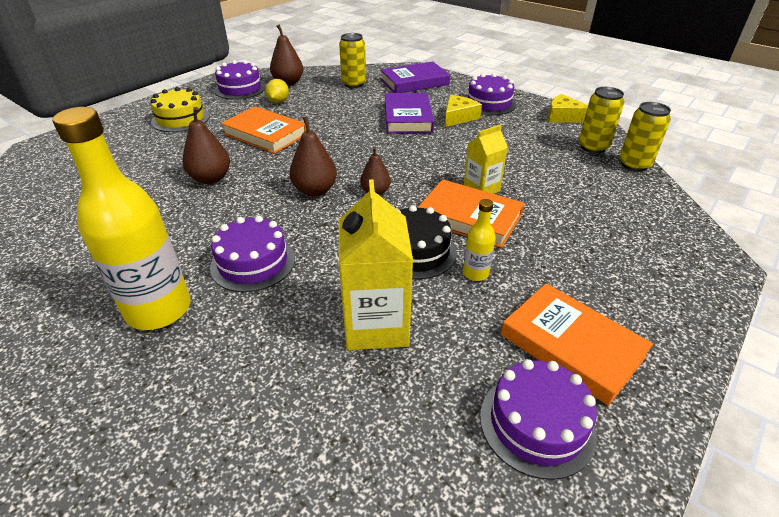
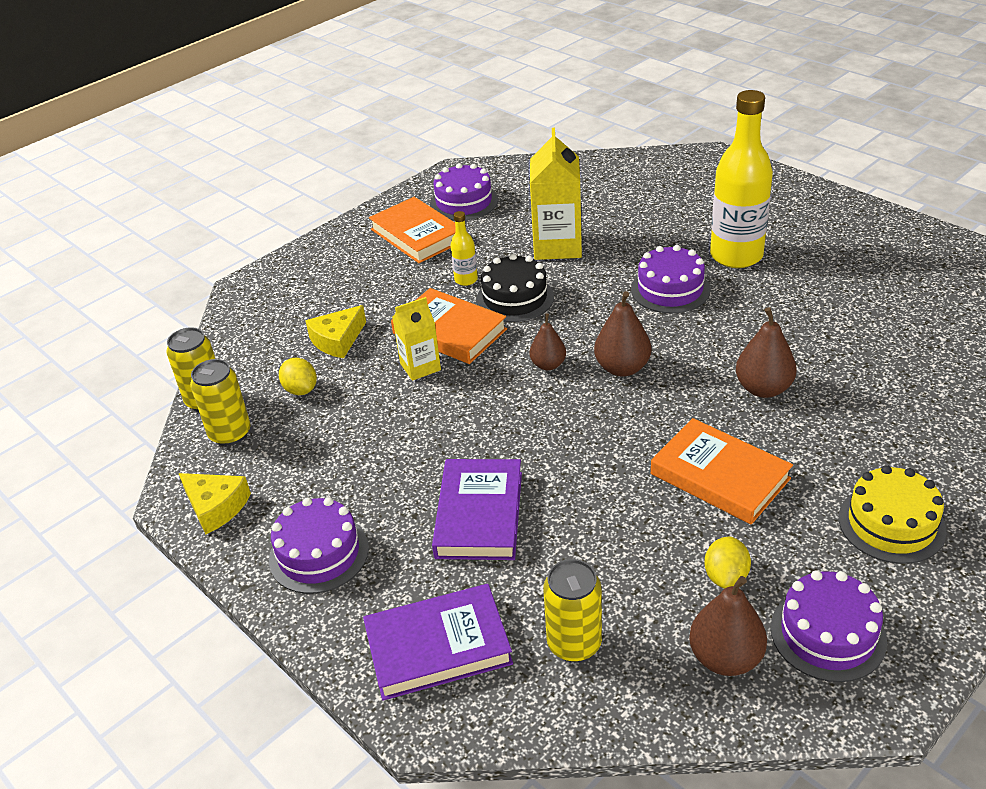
camera: 170 degrees left, 0 degrees up
yellow cheese [445,95,482,127] -> yellow cheese moved to [305,305,366,358]
none -> yellow lemon [279,358,317,395]

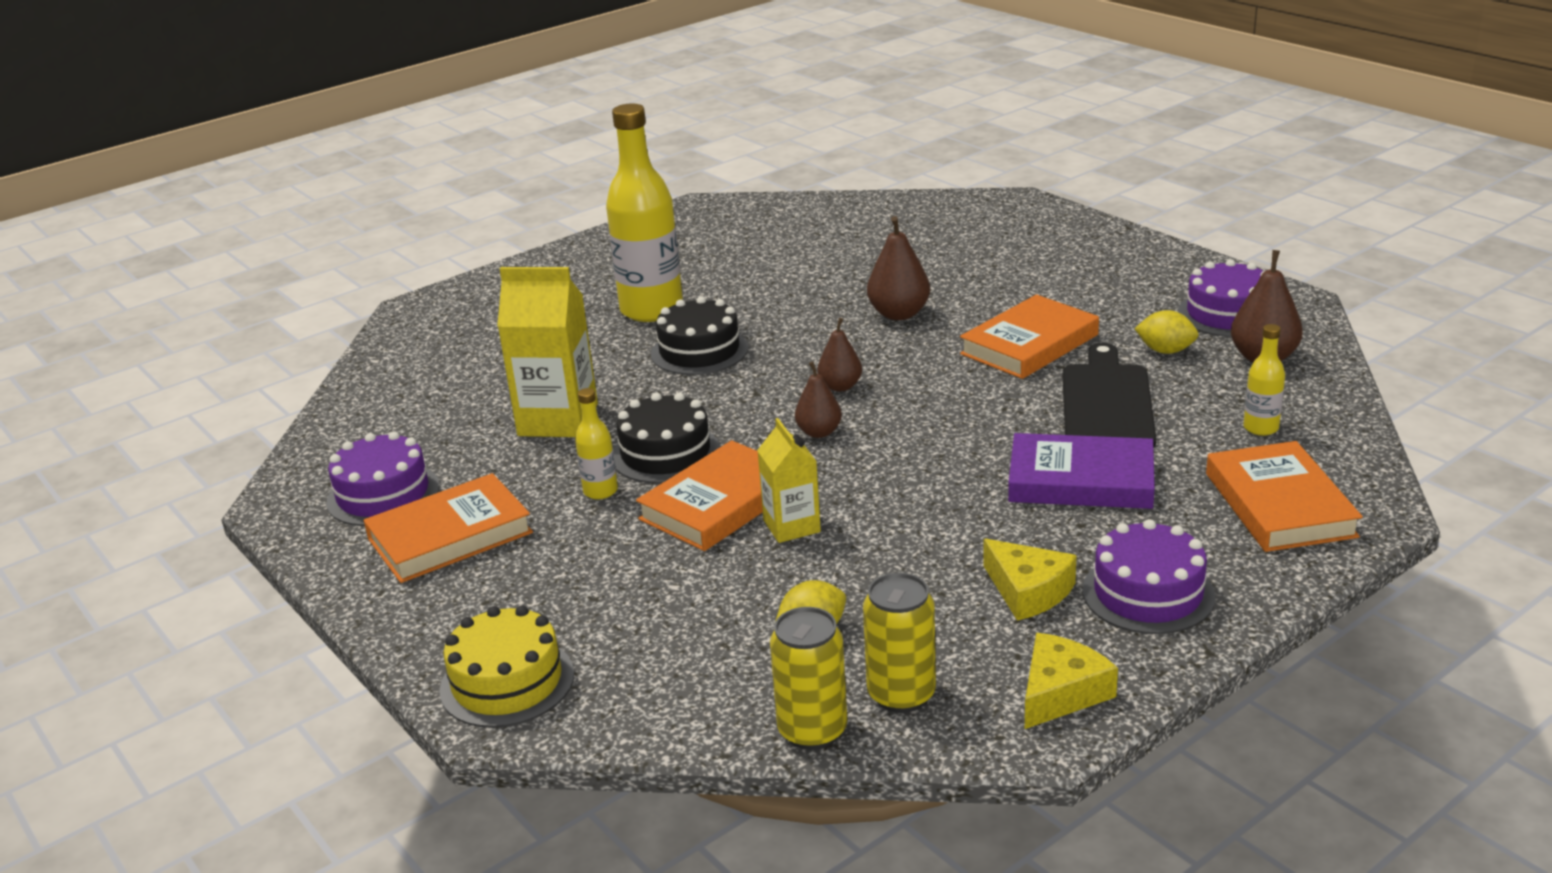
camera: 85 degrees left, 10 degrees down
yellow cheese [305,305,366,358] -> yellow cheese moved to [984,539,1077,621]
purple book [363,584,513,701] -> orange book [1206,441,1363,552]
yellow can [543,559,602,662] -> yellow bottle [1243,324,1285,436]
brown pear [594,291,651,377] -> brown pear [818,318,862,391], size x0.66
purple cake [631,245,710,313] -> black cake [651,296,748,375]
yellow cake [839,465,947,564] -> yellow cake moved to [439,606,574,728]
none -> black cutting board [1063,343,1156,448]

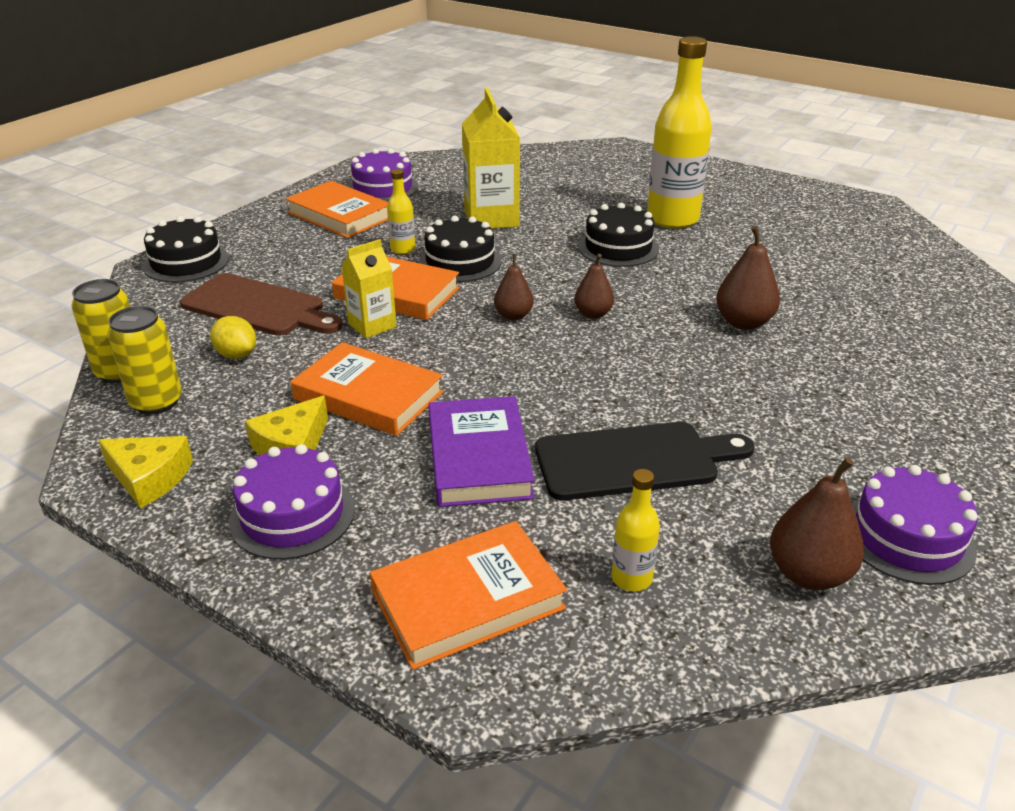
camera: 70 degrees right, 5 degrees up
yellow cake [439,606,574,728] -> black cake [143,216,229,282]
orange book [960,295,1099,379] -> orange book moved to [291,342,444,436]
yellow lemon [1134,310,1199,354] -> none
none -> brown cutting board [180,273,342,336]

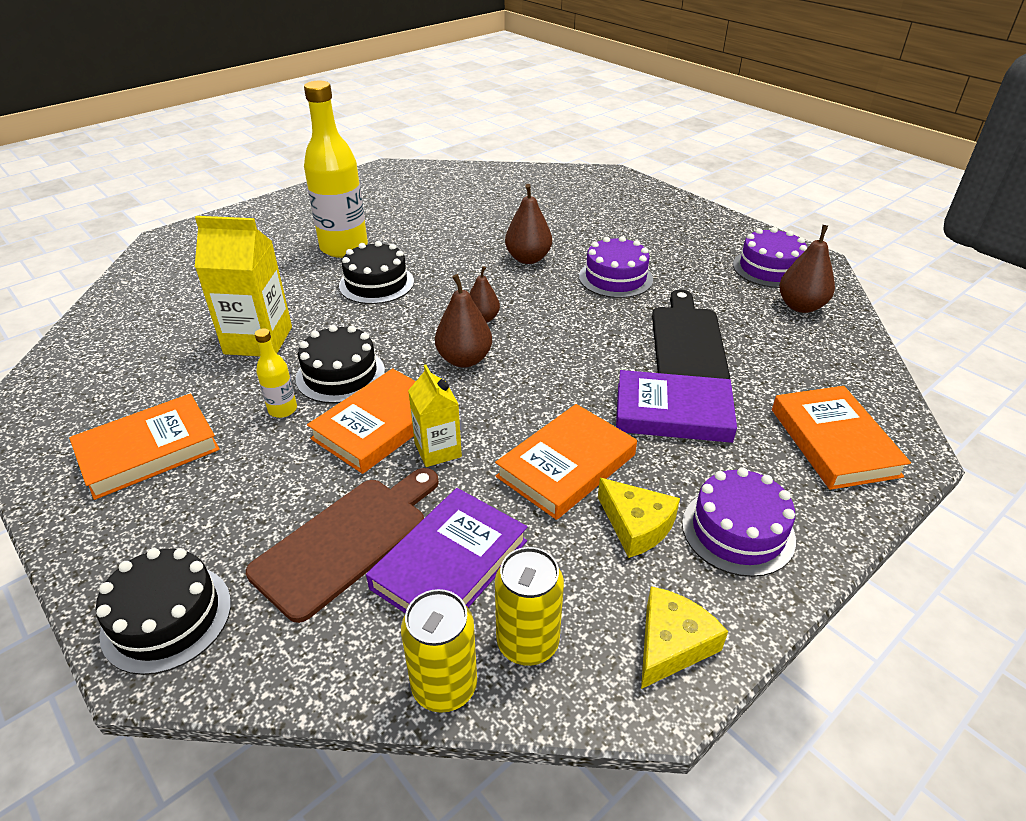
camera: 75 degrees left, 5 degrees up
yellow lemon [210,316,256,359] -> purple book [366,488,527,613]
purple cake [348,149,419,202] -> purple cake moved to [579,236,653,298]
brown pear [494,254,534,320] -> brown pear [435,274,492,368], size x1.52
yellow bottle [611,469,660,591] -> none

